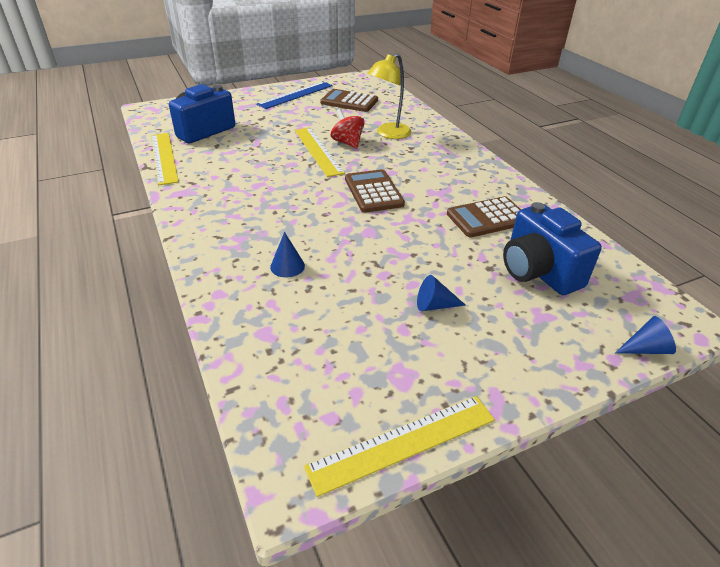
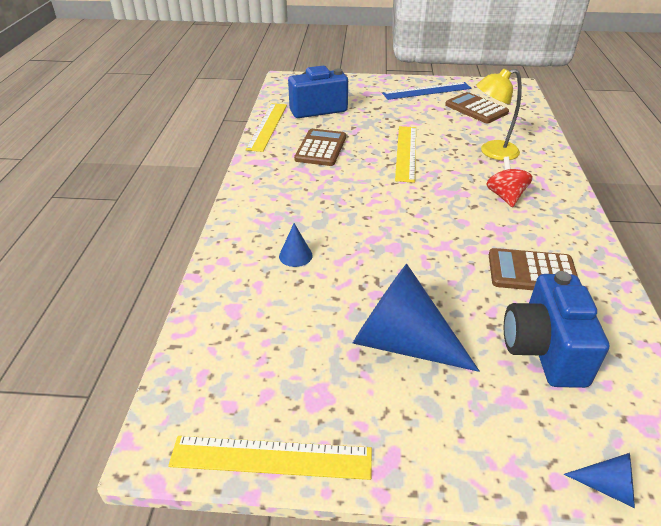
camera: 30 degrees right, 0 degrees up
red spinning top [331,109,365,148] -> red spinning top moved to [486,157,533,207]
brown calculator [345,169,405,213] -> brown calculator moved to [294,129,346,166]
blue cone [417,275,466,311] -> blue cone [353,264,479,372], size x2.34

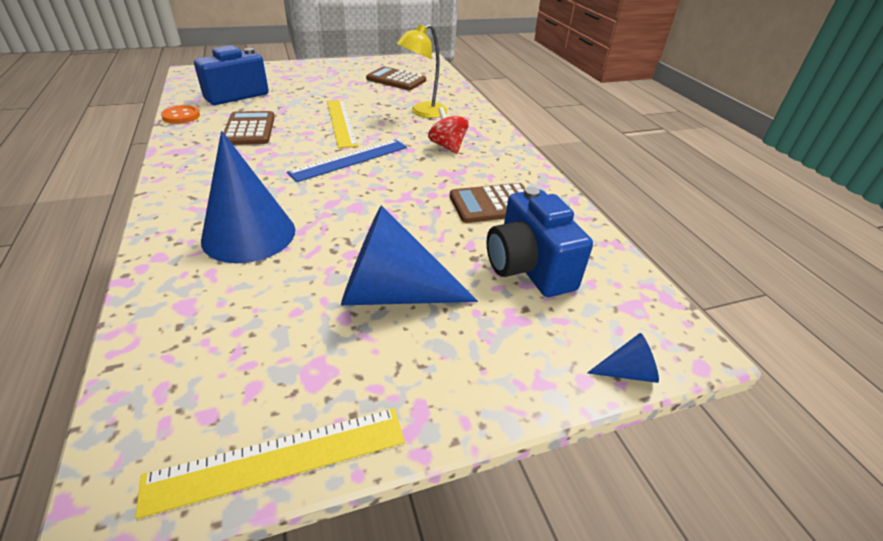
camera: 25 degrees left, 0 degrees up
yellow ruler [246,103,287,152] -> orange button [161,105,200,124]
blue cone [279,223,313,267] -> blue cone [201,131,295,263], size x2.34
blue ruler [382,82,472,100] -> blue ruler moved to [287,139,407,182]

